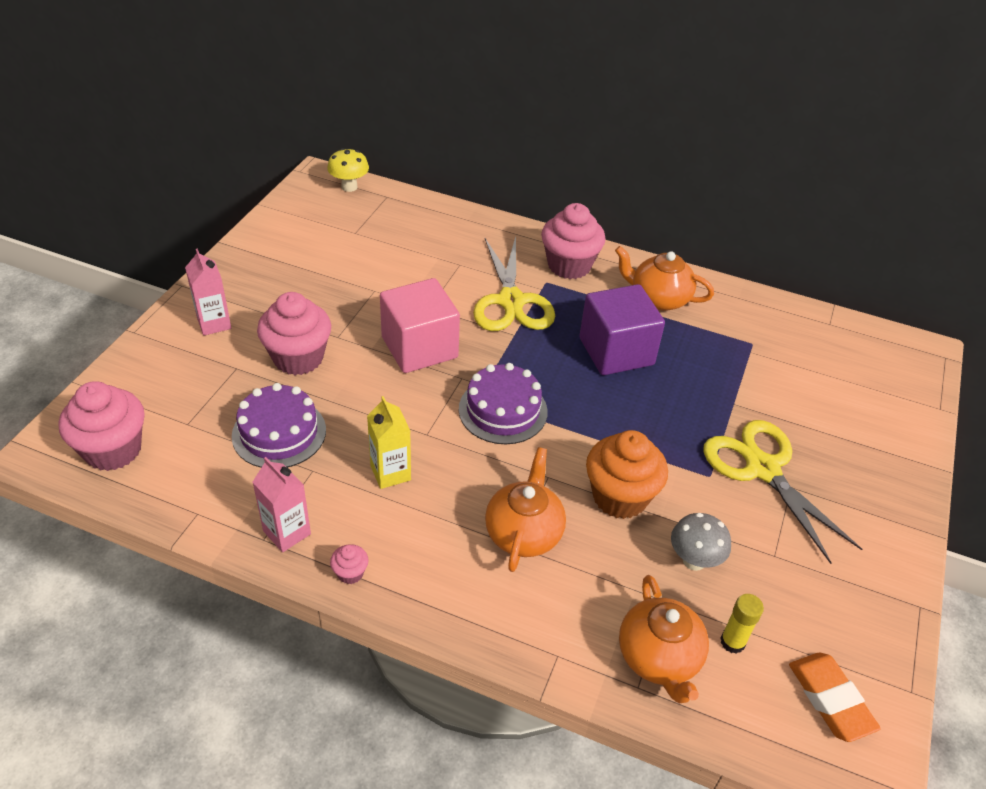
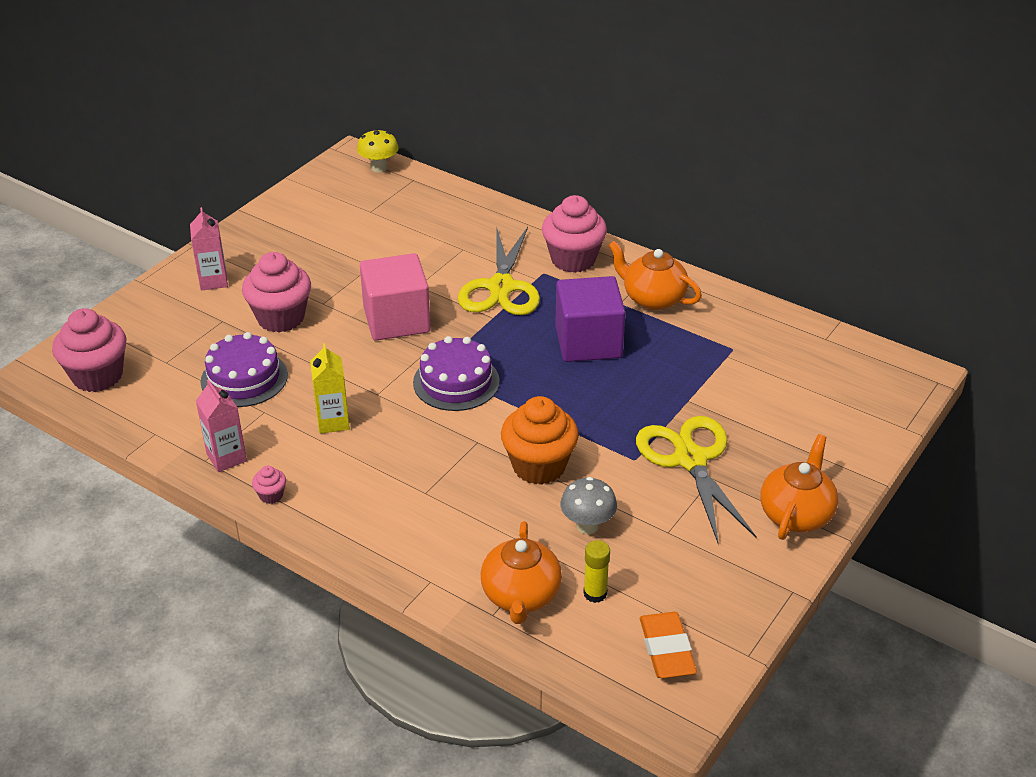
camera: 15 degrees right, 5 degrees down
orange teapot [485,447,566,572] -> orange teapot moved to [760,434,838,540]

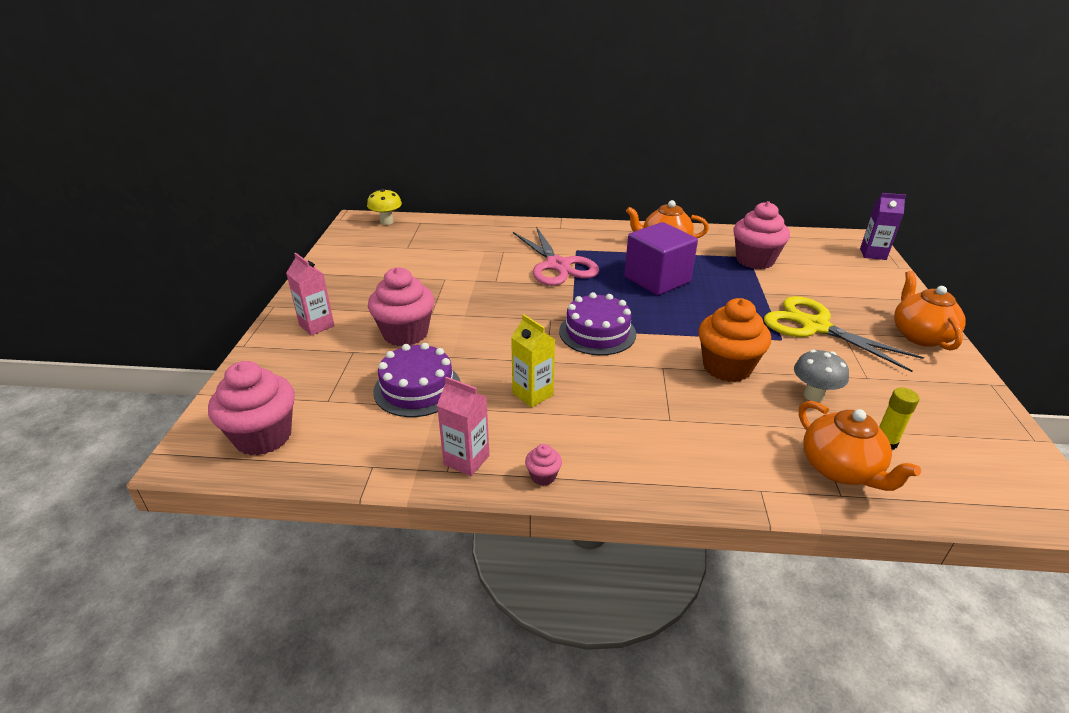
camera: 30 degrees left, 5 degrees down
pink cube [360,253,431,341] -> none
yellow scissors [458,226,540,315] -> pink scissors [513,226,599,286]
pink cupcake [542,195,607,273] -> pink cupcake moved to [733,201,790,269]
orange eraser [640,612,697,678] -> none
none -> purple carton [860,193,906,260]

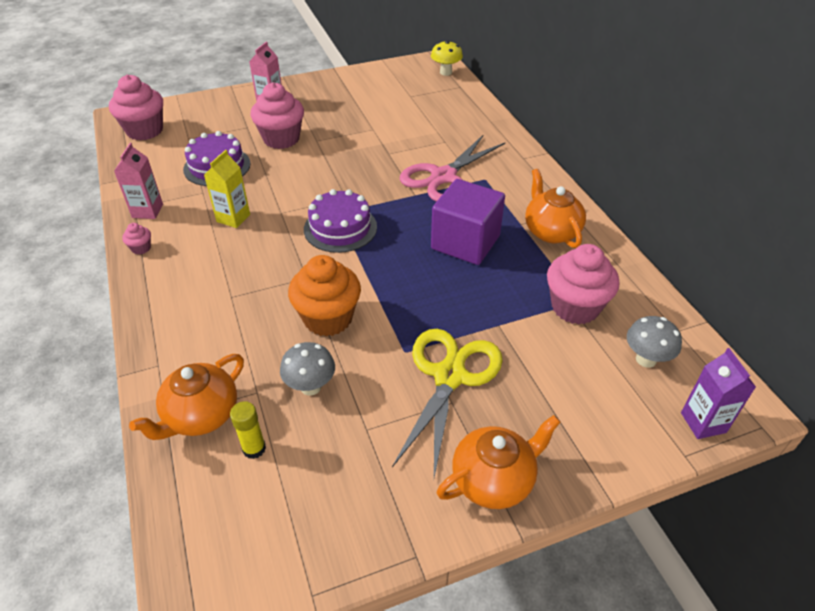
camera: 65 degrees right, 10 degrees up
none -> grey mushroom [627,316,682,368]

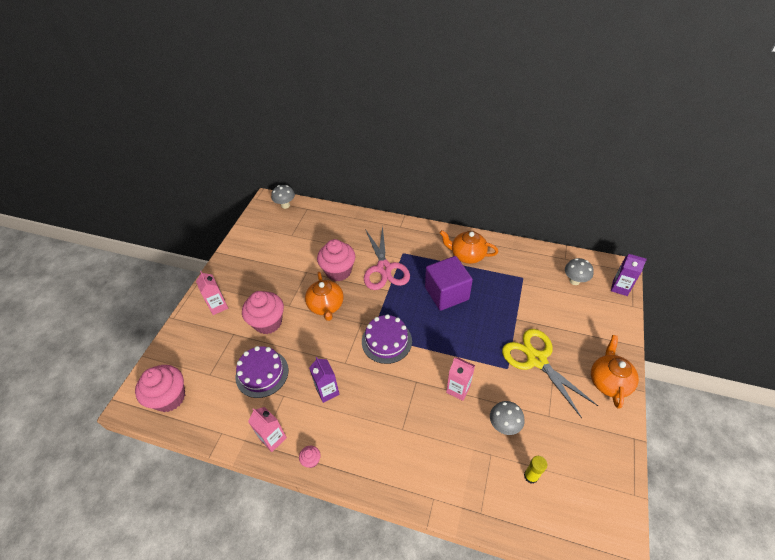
camera: 50 degrees left, 5 degrees up
orange teapot [129,354,244,440] -> orange teapot moved to [305,272,344,321]
yellow carton [204,150,250,228] -> purple carton [309,357,340,403]
orange cupcake [288,255,361,337] -> pink carton [446,357,475,401]
yellow mushroom [431,41,463,76] -> grey mushroom [271,185,295,209]
pink cupcake [547,244,620,325] -> pink cupcake moved to [317,239,355,281]

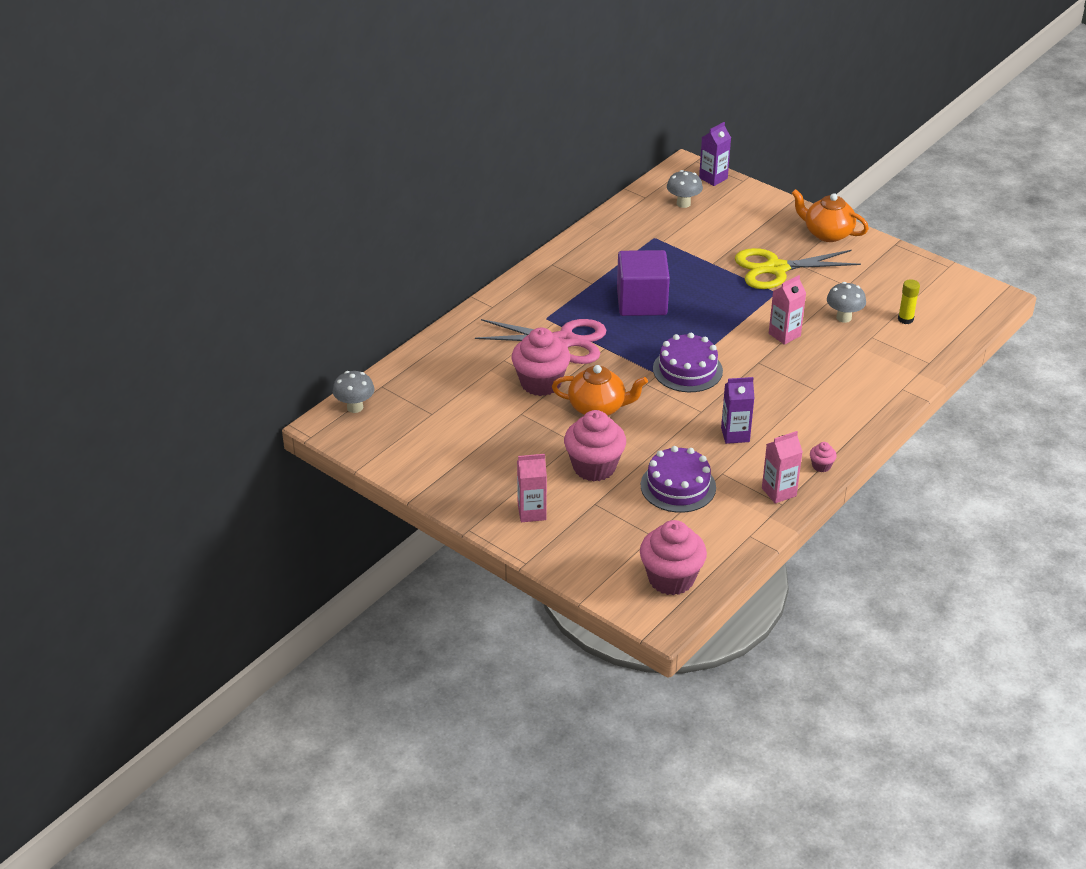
camera: 70 degrees left, 10 degrees down
orange teapot [440,230,498,264] -> none

